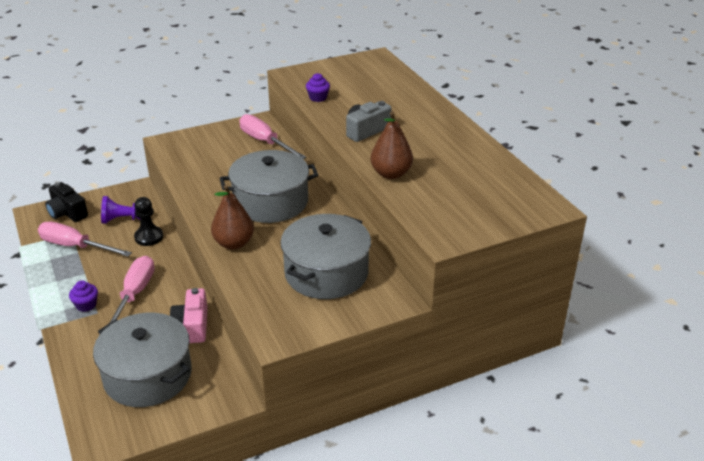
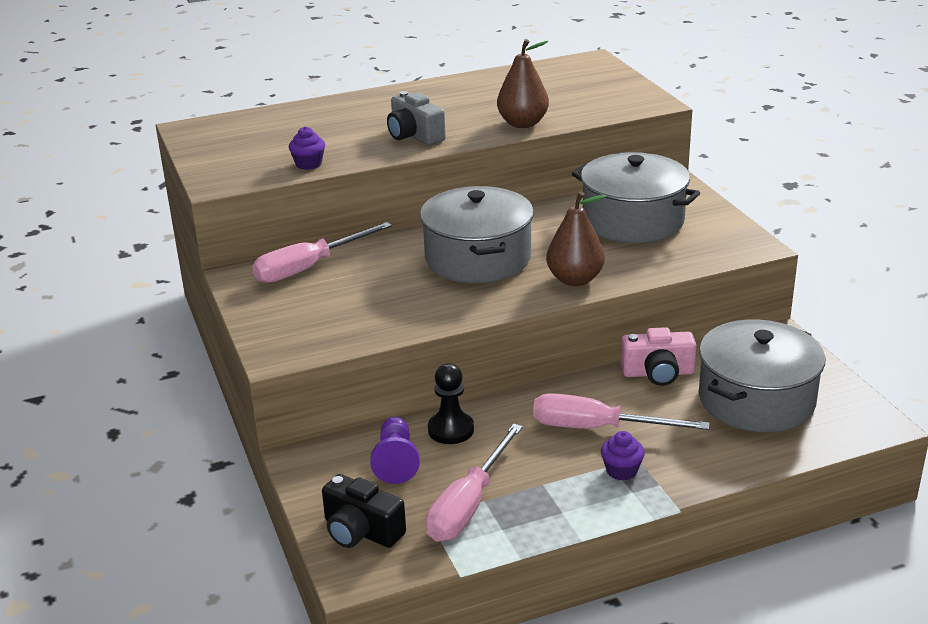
camera: 85 degrees left, 5 degrees down
black camera [45,182,88,222] -> black camera turned 75 degrees clockwise [322,474,406,548]

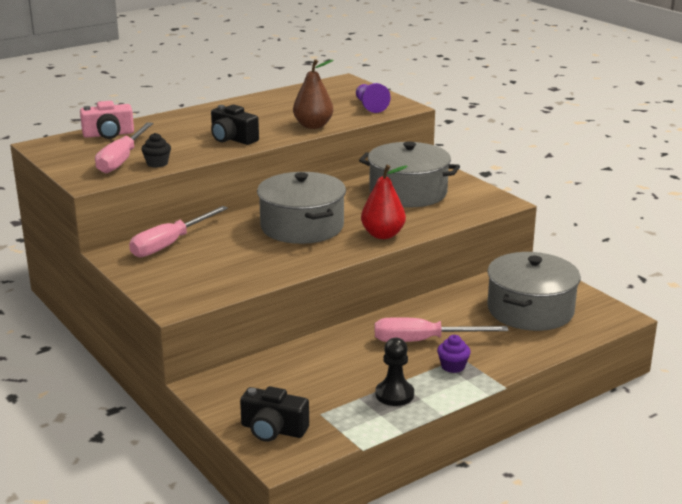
camera: 15 degrees left, 5 degrees down
purple cupcake [289,126,325,170] -> black cupcake [141,133,171,168]
purple pawn [370,417,420,484] -> purple pawn moved to [356,83,391,113]
grey camera [387,91,446,145] -> black camera [211,105,259,145]
pink screwdriver [426,424,523,542] -> pink screwdriver moved to [95,122,153,173]
black pawn [428,363,474,444] -> black pawn moved to [375,338,414,406]
brown pear [546,191,606,286] -> red pear [361,165,408,239]
pink camera [621,327,696,386] -> pink camera moved to [80,101,134,139]

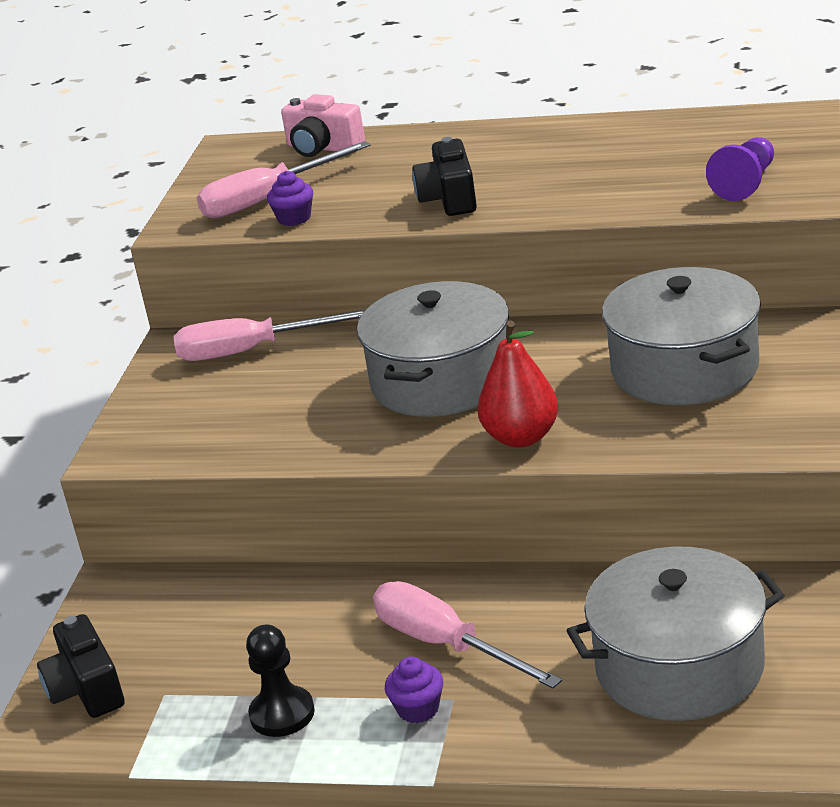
camera: 50 degrees right, 5 degrees up
black cupcake [141,133,171,168] -> purple cupcake [267,171,313,226]
brown pear [293,59,333,129] -> none

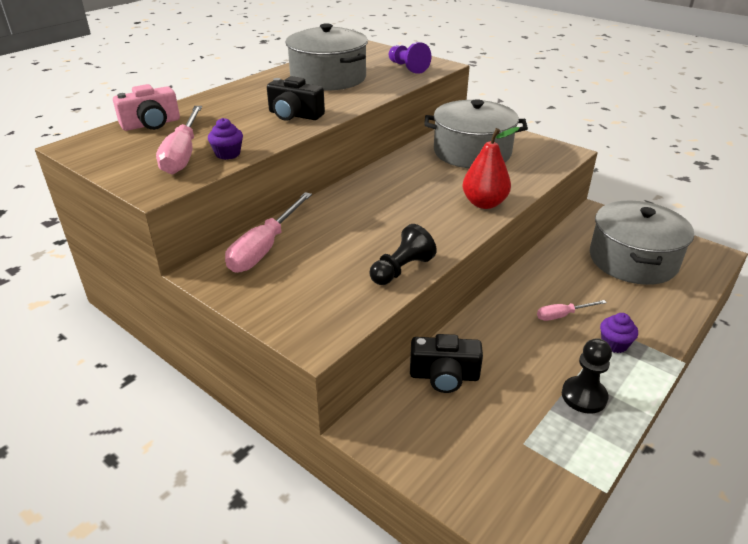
camera: 65 degrees left, 5 degrees up
black camera [37,614,124,718] -> black camera moved to [410,334,483,393]
grey pot [357,281,509,417] -> grey pot moved to [285,23,368,91]
pink screwdriver [373,581,562,689] -> pink screwdriver [537,300,607,321], size x0.53
none -> black pawn [369,224,437,285]

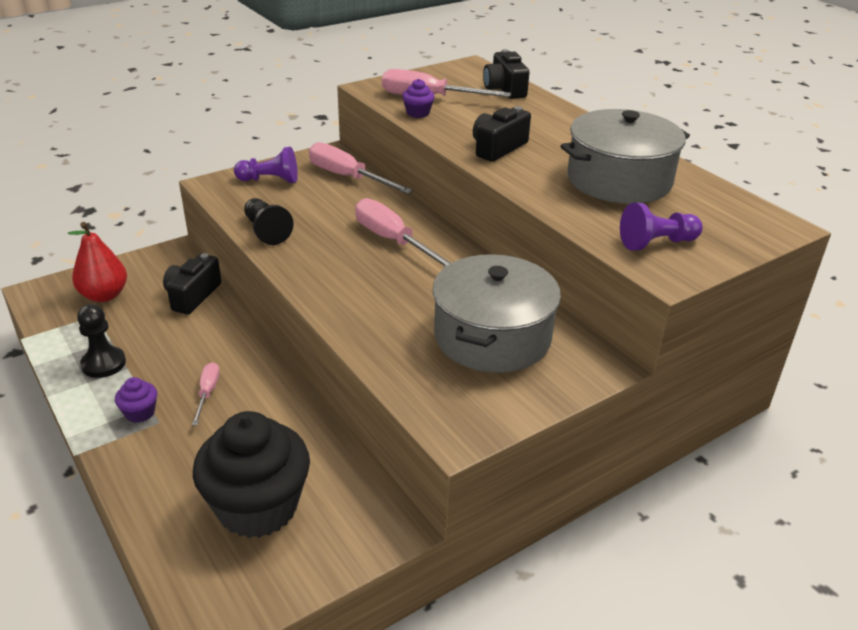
camera: 105 degrees right, 0 degrees up
pink camera [113,84,180,131] -> black camera [483,49,530,99]
red pear [462,127,520,209] -> red pear moved to [68,222,127,302]
grey pot [590,201,694,285] -> black cupcake [193,411,310,538]
none -> purple pawn [234,147,298,183]
none -> pink screwdriver [355,198,452,267]

